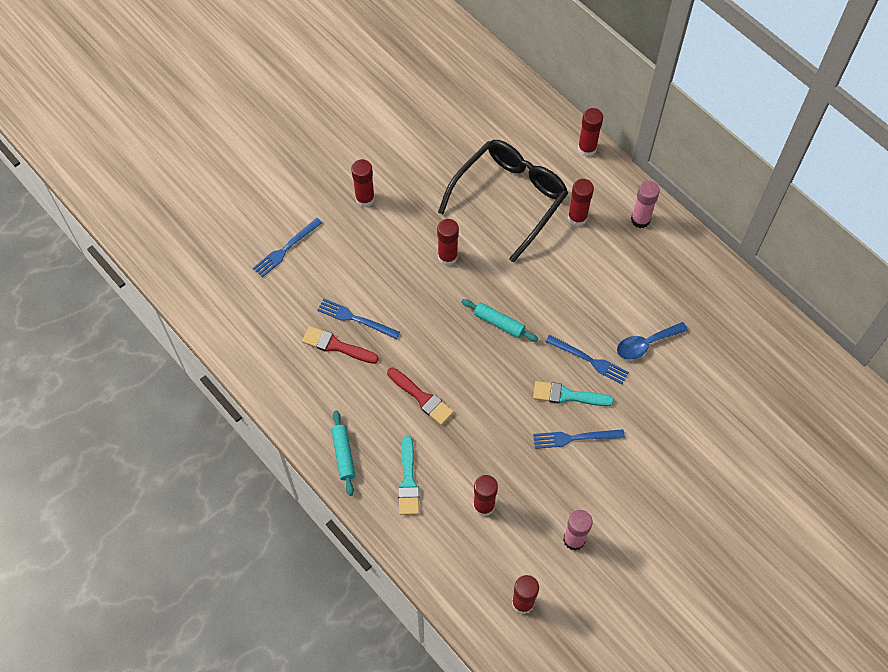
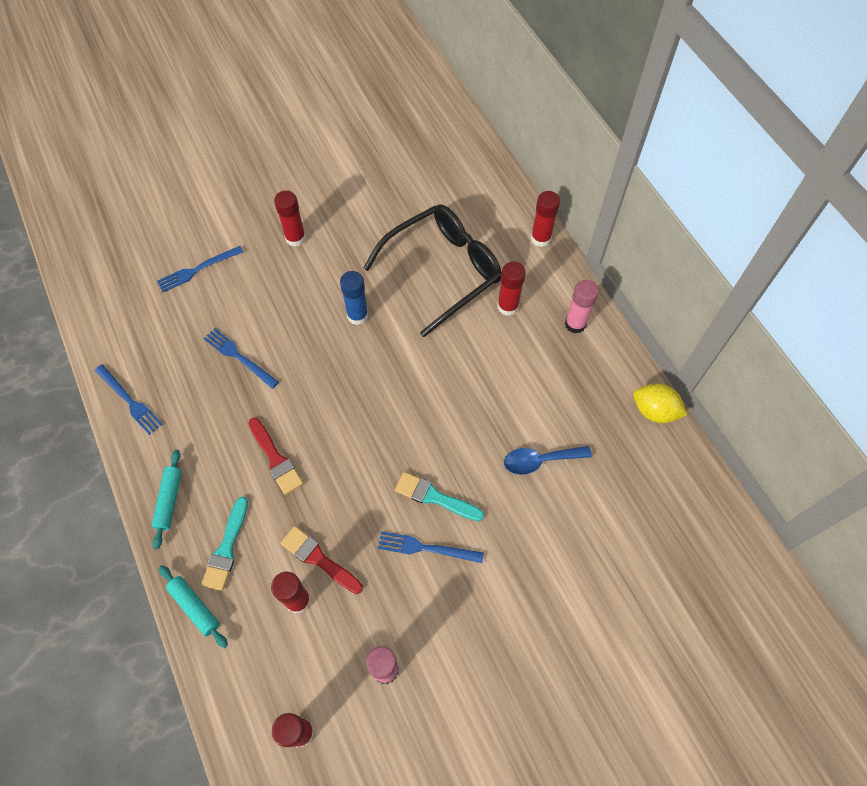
camera: 15 degrees right, 0 degrees up
red brush [302,326,379,364] -> red brush moved to [281,526,363,594]
red glue stick [437,219,459,266] -> blue glue stick [340,271,368,325]
turquoise rolling pin [462,299,538,342] -> turquoise rolling pin moved to [159,565,228,648]
blue fork [545,335,629,384] -> blue fork moved to [95,364,162,435]
none -> yellow lemon [633,383,687,423]

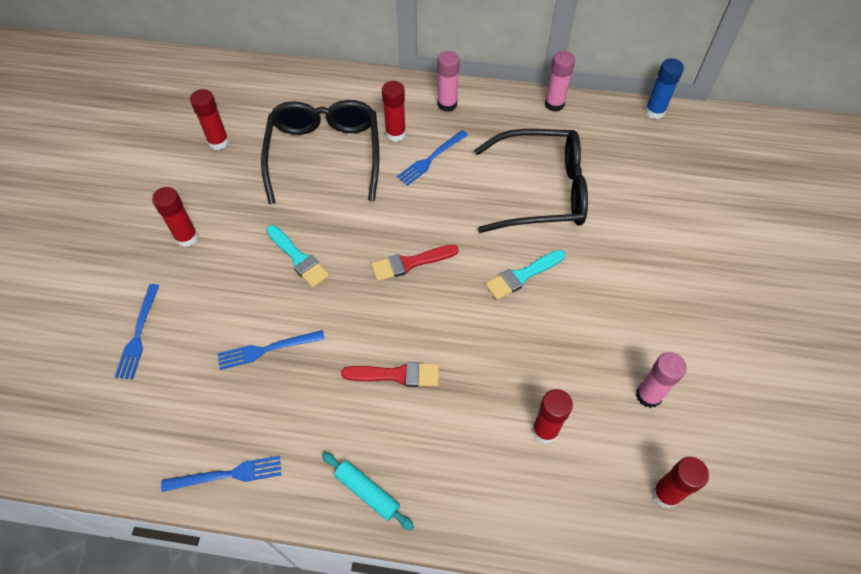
camera: 55 degrees left, 5 degrees down
turquoise rolling pin [159,565,228,648] -> none
turquoise brush [201,497,248,591] -> turquoise brush moved to [266,225,329,288]
red brush [281,526,363,594] -> red brush moved to [371,245,459,281]
blue glue stick [340,271,368,325] -> blue glue stick moved to [645,58,684,119]
blue fork [378,531,484,563] -> blue fork moved to [397,130,468,186]
blue spoon [504,446,592,475] -> black glasses [474,129,588,233]
red glue stick [531,191,560,247] -> red glue stick moved to [190,89,229,150]
yellow lemon [633,383,687,423] -> pink glue stick [545,51,575,112]

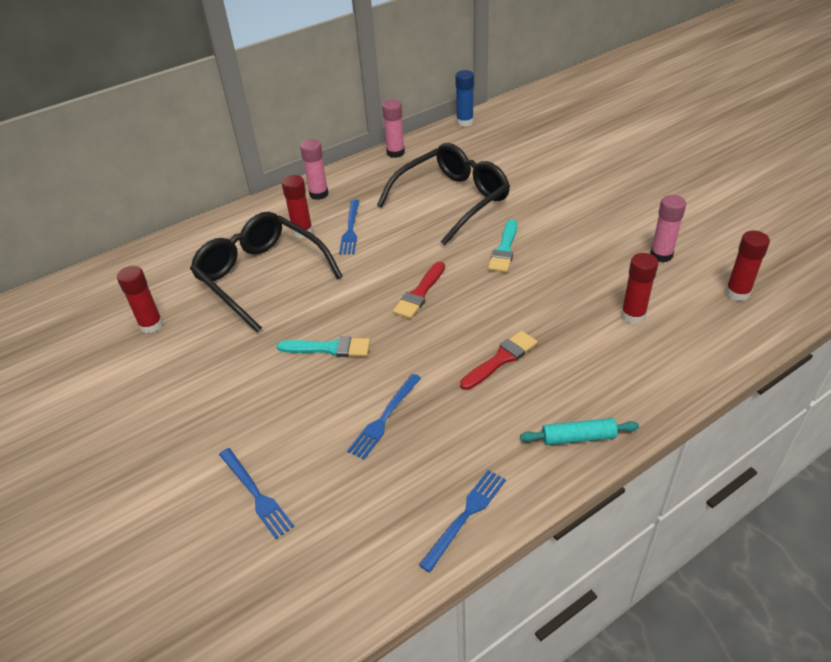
camera: 40 degrees left, 15 degrees down
red glue stick [152,187,198,247] -> none

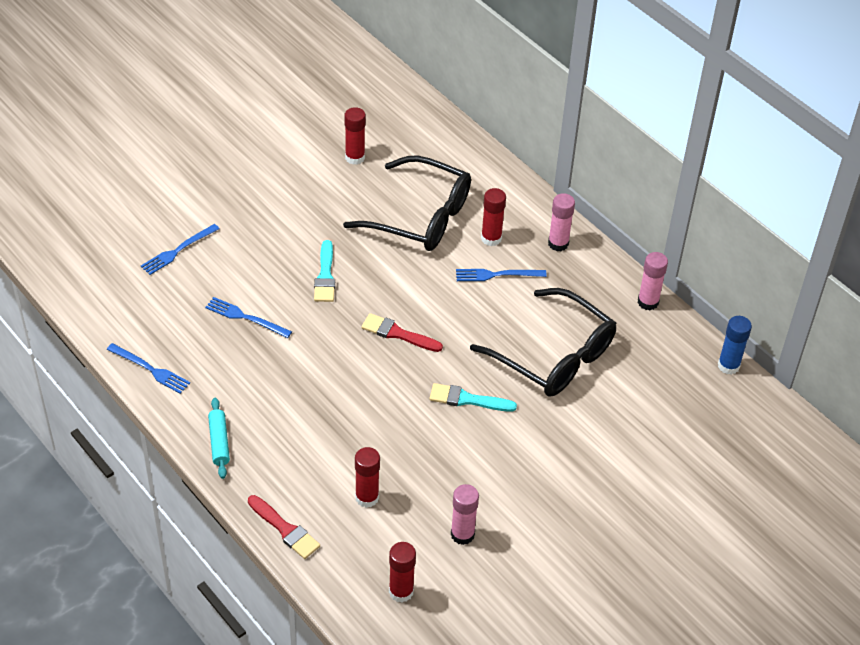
camera: 80 degrees right, 5 degrees up
black glasses [190,212,343,332] -> black glasses turned 75 degrees clockwise [343,156,471,251]
red brush [460,330,538,390] -> red brush moved to [248,495,320,559]

